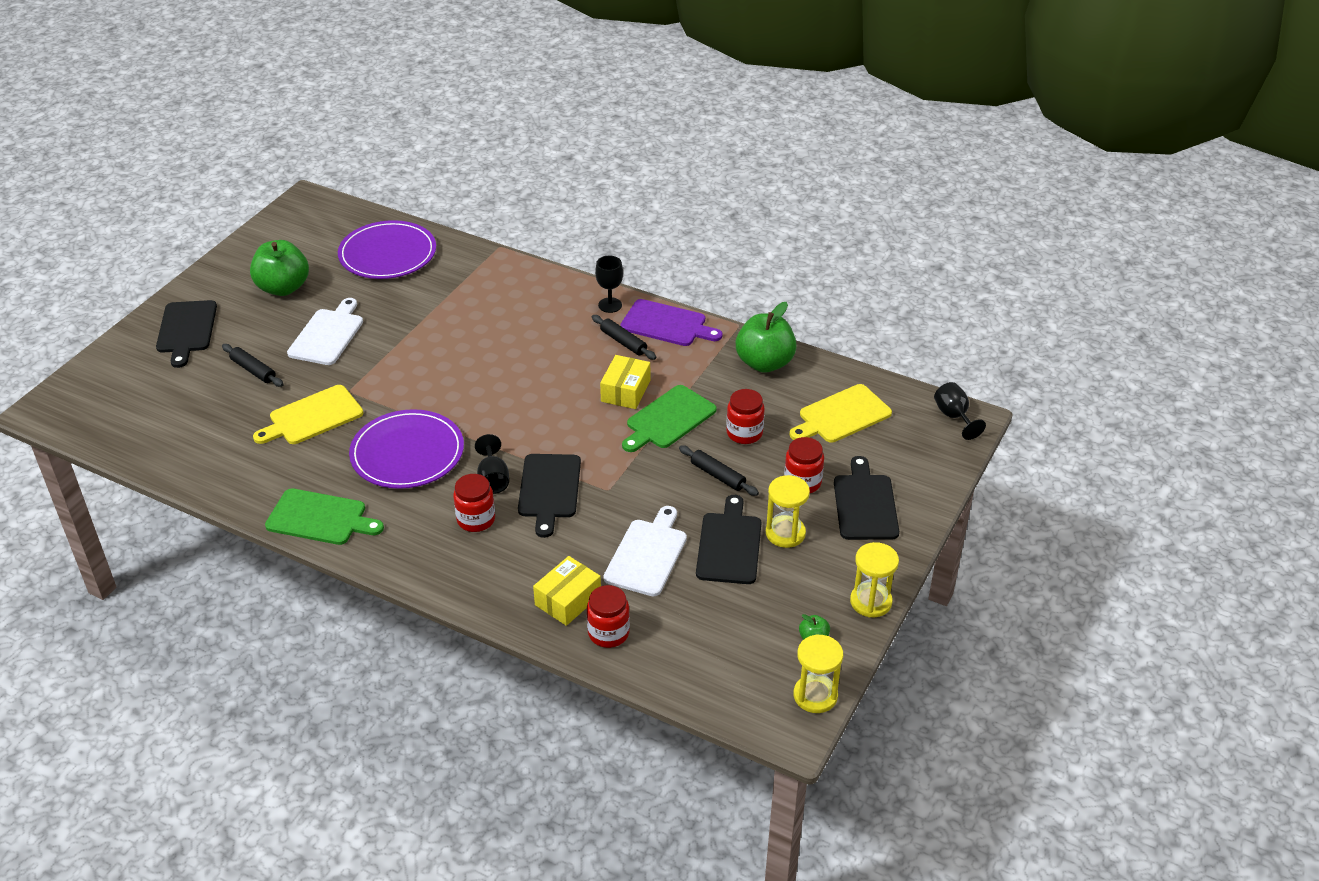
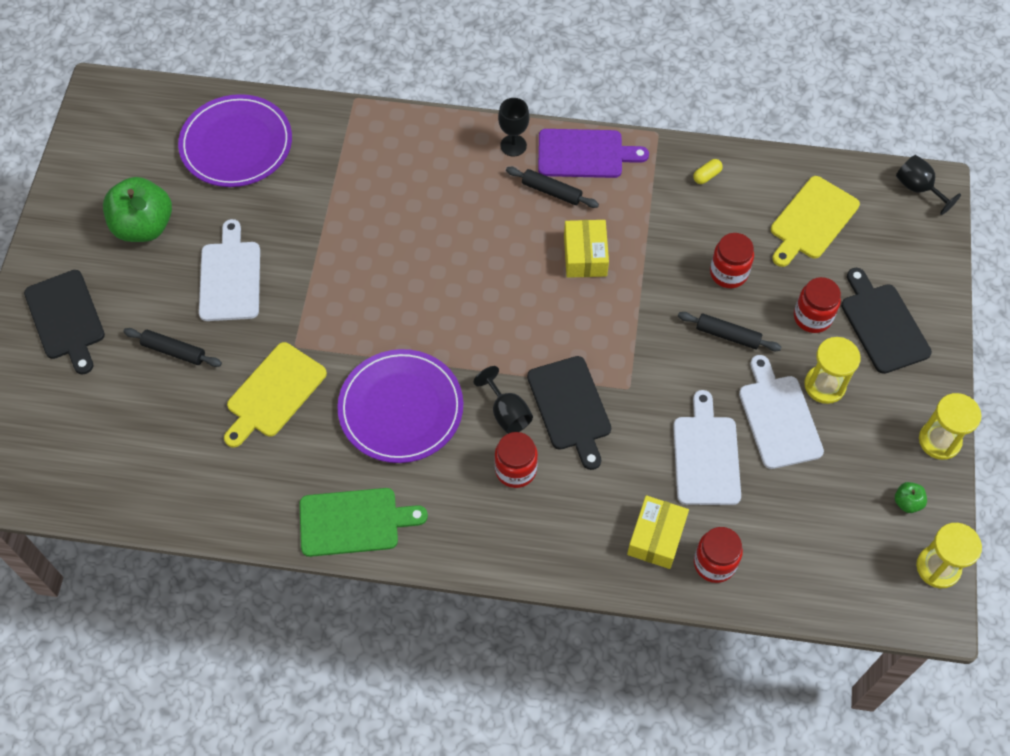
camera: 20 degrees left, 20 degrees up
green cutting board [622,385,717,452] -> none
black cutting board [696,495,761,584] -> white cutting board [739,355,824,469]
green apple [736,302,797,373] -> yellow capsule [693,159,723,184]

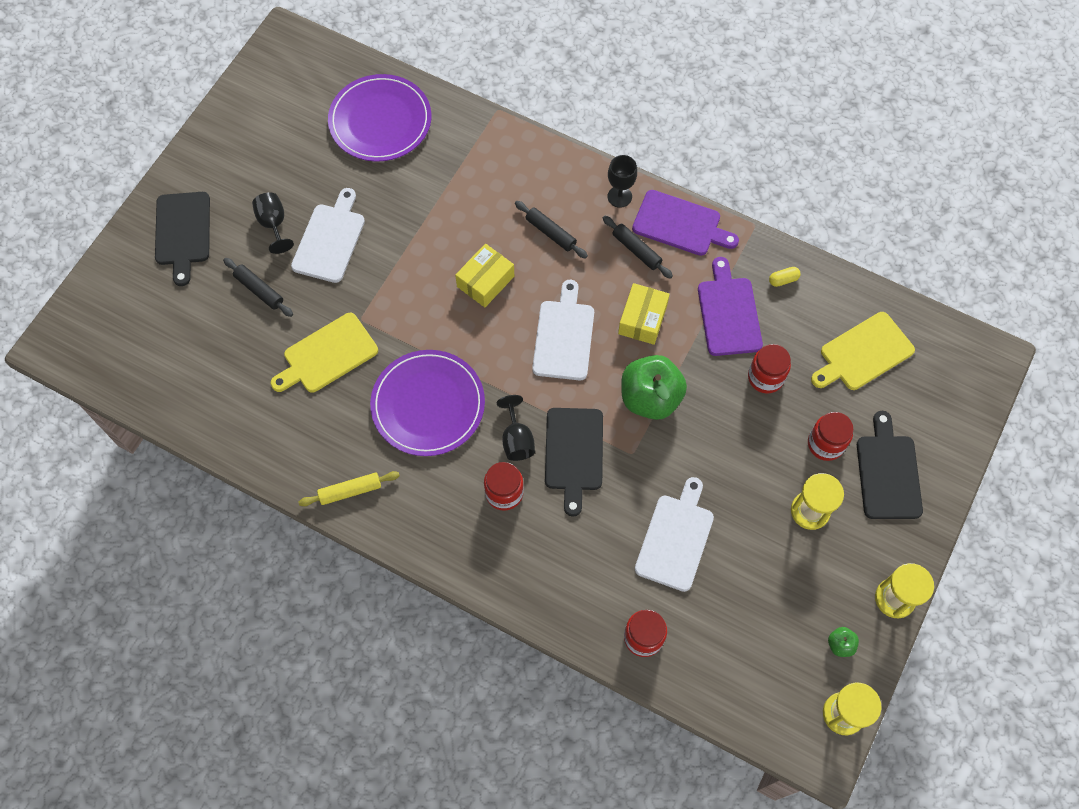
camera: 20 degrees right, 5 degrees up
green apple [103,177,172,242] -> green apple moved to [621,355,687,420]
green cutting board [299,488,428,557] -> yellow rolling pin [298,471,400,506]
yellow box [627,495,689,569] -> yellow box moved to [455,244,514,307]
black rolling pin [678,312,781,351] -> black rolling pin moved to [515,201,588,259]
white cutting board [739,355,824,469] -> white cutting board moved to [532,280,594,380]
black goblet [896,155,961,215] -> black goblet moved to [252,192,294,254]
none -> purple cutting board [698,257,763,356]

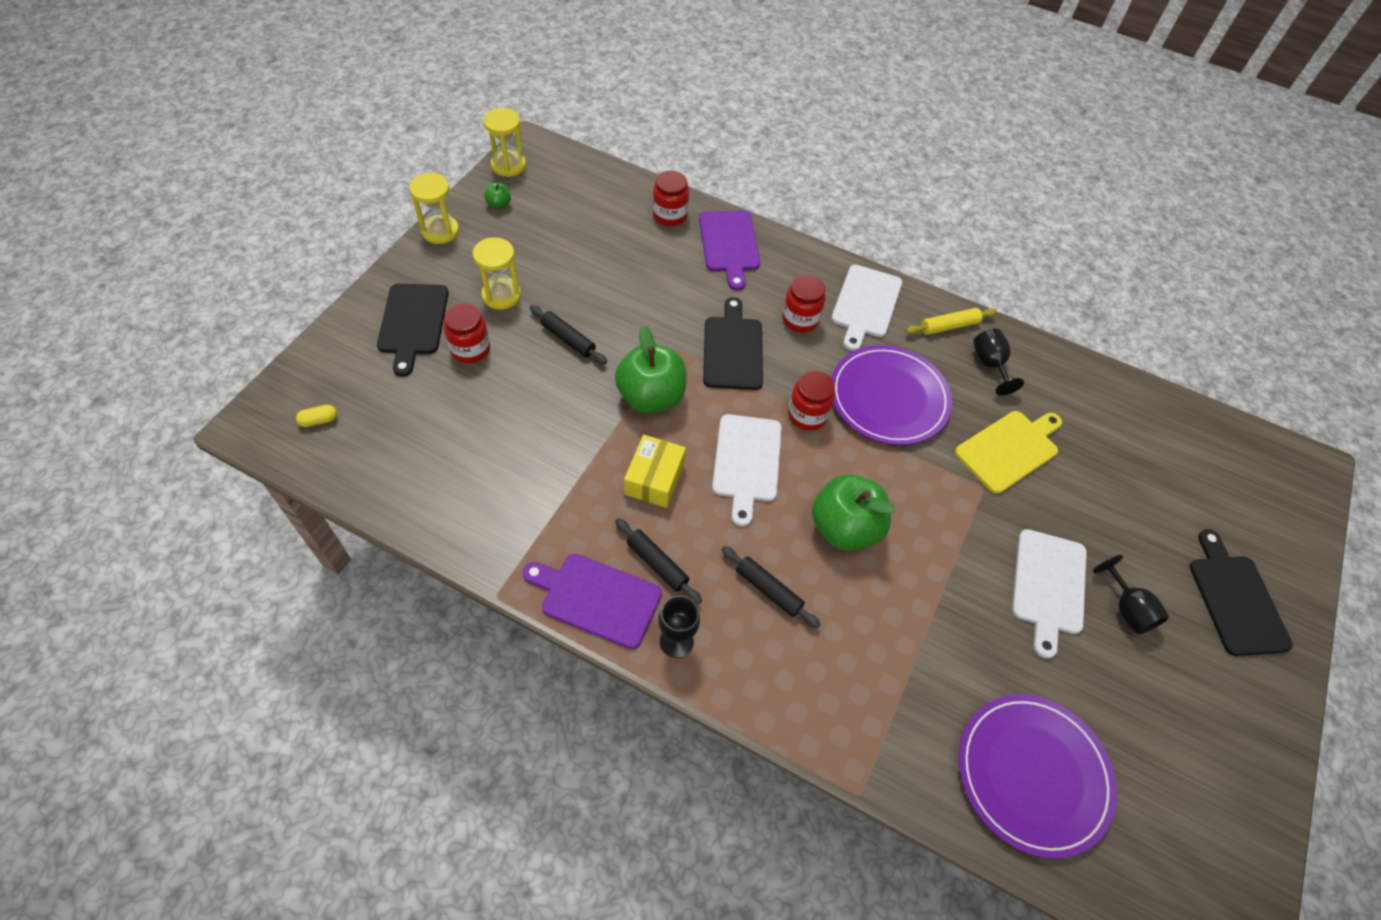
camera: 175 degrees right, 10 degrees down
black rolling pin [223,258,293,317] -> black rolling pin moved to [530,305,607,364]
yellow box [455,244,514,307] -> green apple [812,474,895,551]
black goblet [497,395,535,461] -> black goblet moved to [973,328,1024,395]
white cutting board [635,477,714,592] -> white cutting board moved to [831,265,902,351]
purple cutting board [698,257,763,356] -> purple cutting board moved to [699,210,760,290]
red jar [748,344,791,394] -> red jar moved to [788,371,835,430]
yellow capsule [769,267,801,287] -> yellow capsule moved to [296,405,337,427]
yellow cutting board [811,312,915,390] -> none

